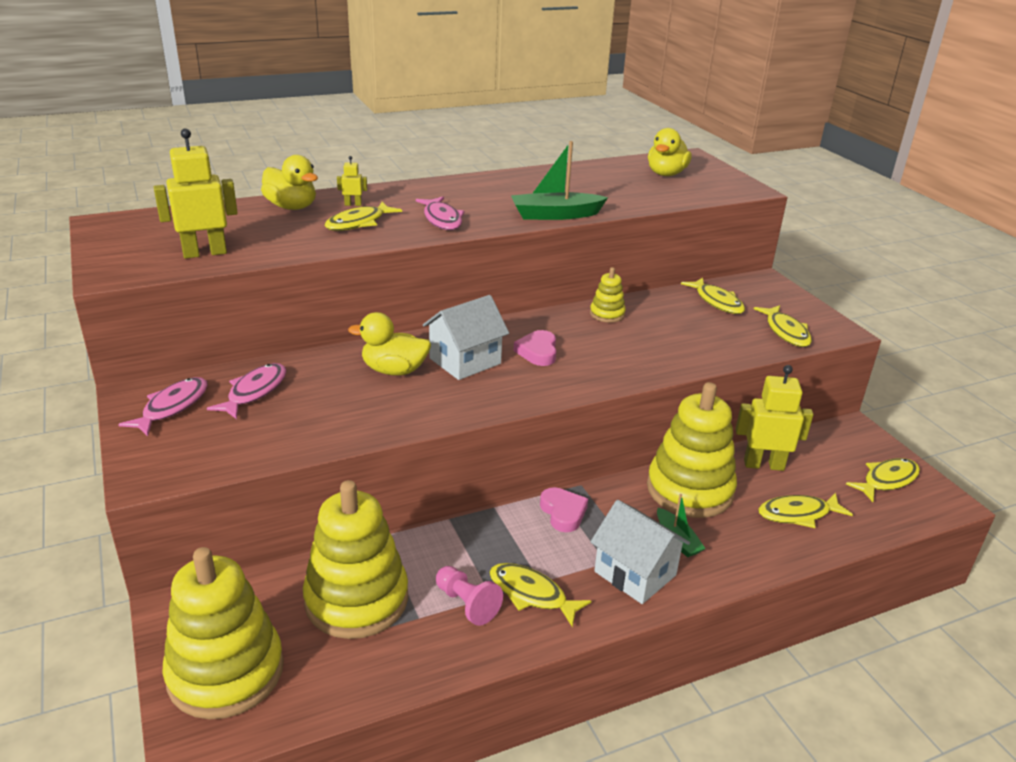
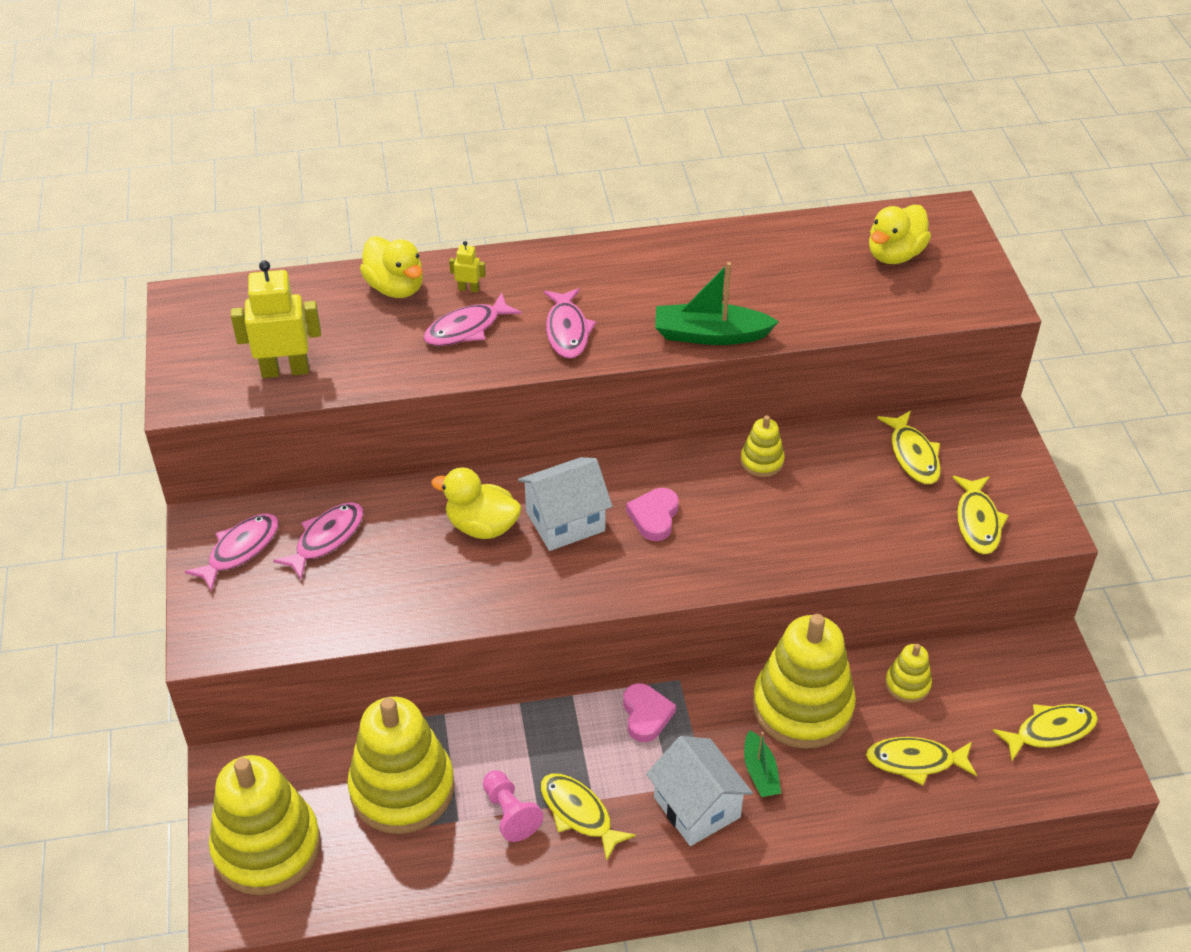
camera: 15 degrees right, 15 degrees up
yellow fish [324,202,402,231] -> pink fish [424,292,522,346]
yellow robot [736,365,813,471] -> yellow stacking toy [885,644,932,703]

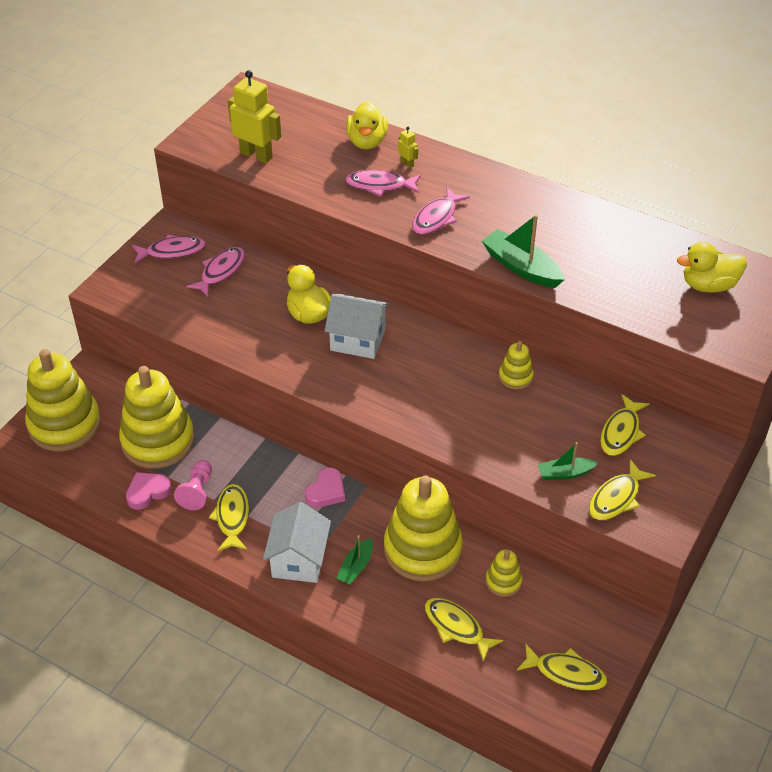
camera: 40 degrees right, 0 degrees up
pink fish [273,502,363,579] -> pink fish turned 45 degrees counterclockwise [186,247,245,297]
pink heart [626,488,679,541] -> pink heart moved to [126,472,172,510]
none -> green boat [538,442,598,480]

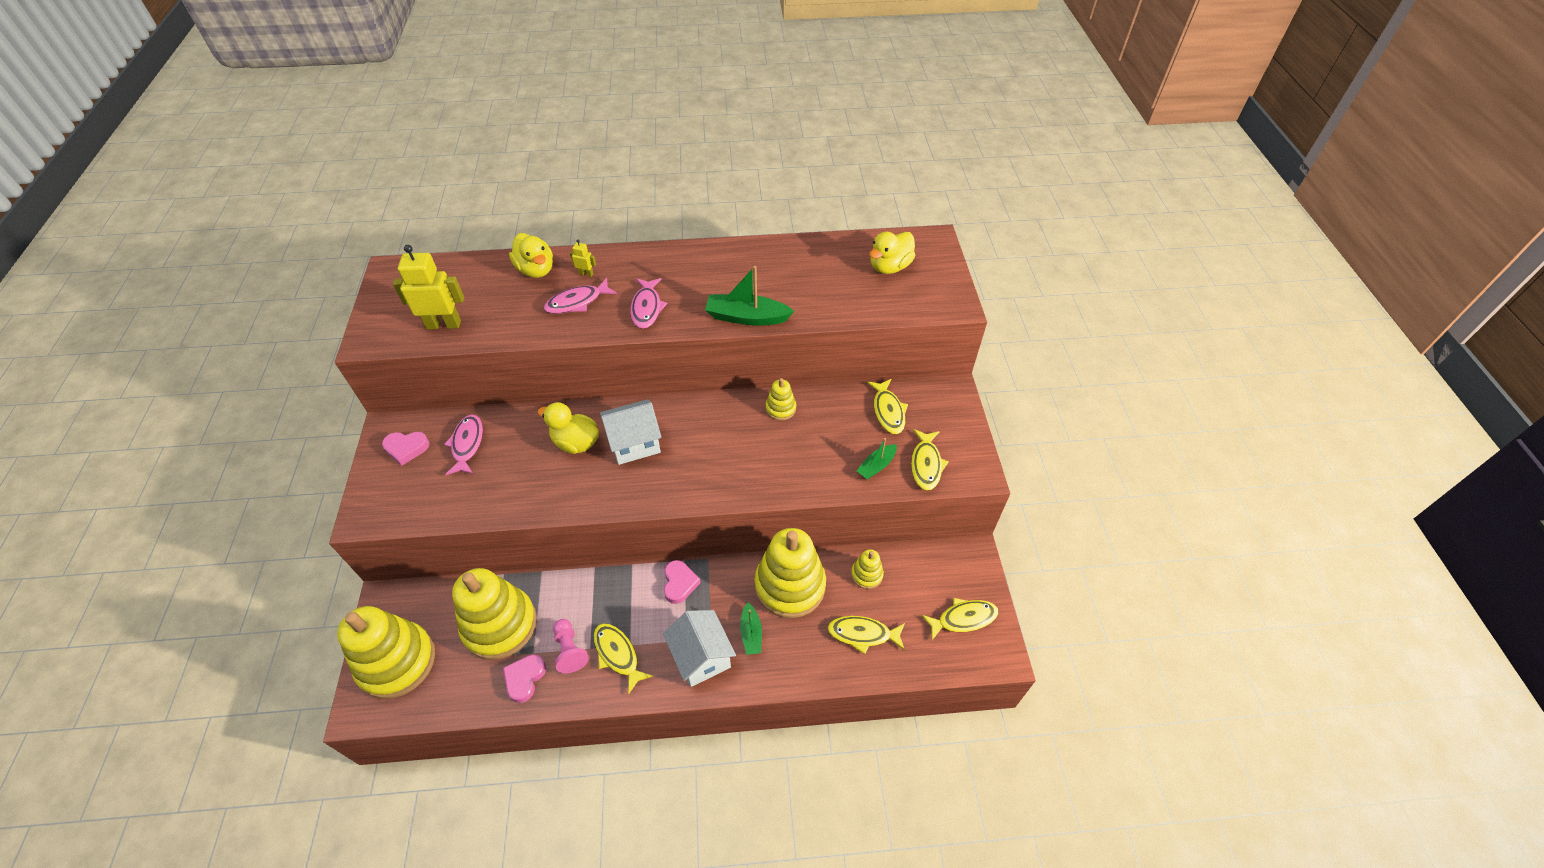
camera: 35 degrees left, 5 degrees up
pink fish [132,235,206,263] -> pink heart [382,432,429,466]

